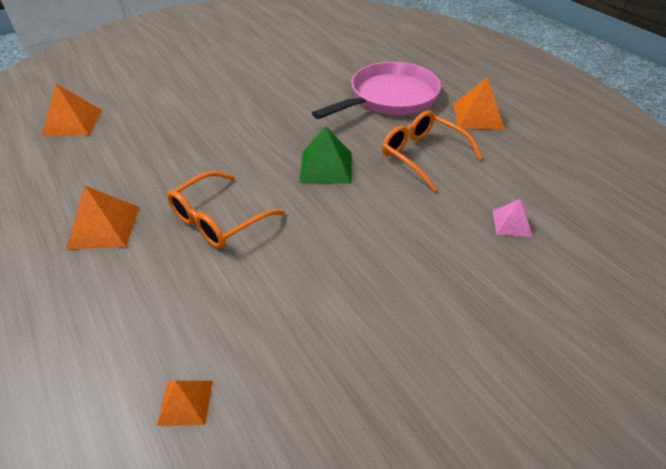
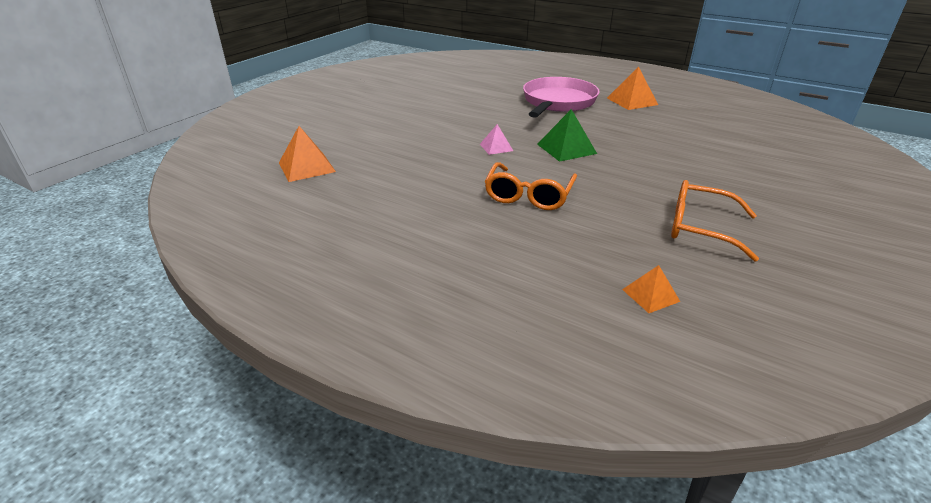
camera: 25 degrees left, 10 degrees down
orange pyramid [66,185,139,249] -> none
orange glasses [382,110,482,192] -> orange glasses moved to [671,180,759,262]
pink pyramid [493,199,532,237] -> pink pyramid moved to [480,124,513,155]

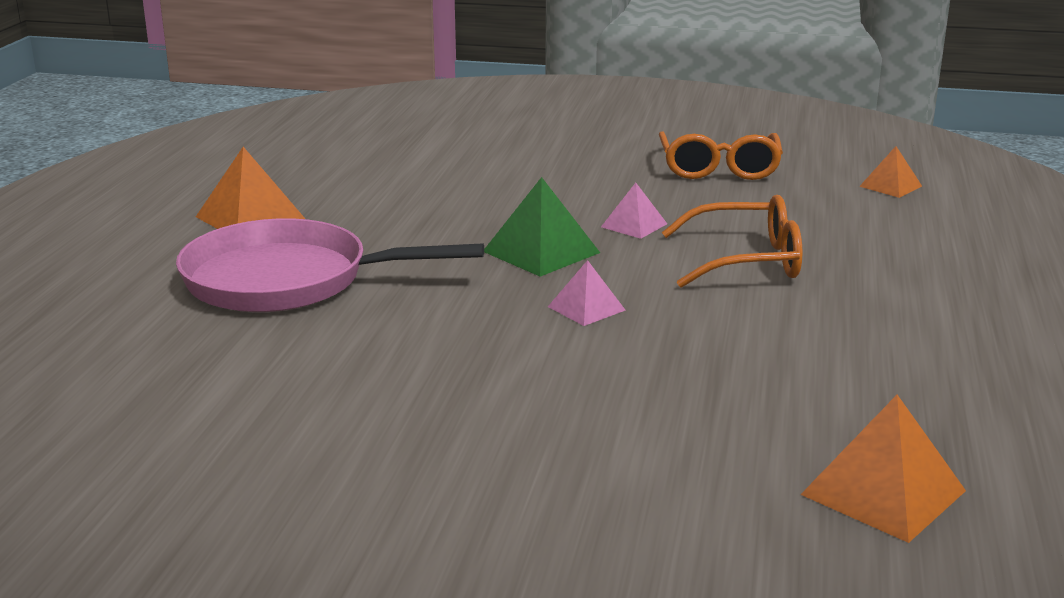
camera: 110 degrees left, 10 degrees down
none -> pink pyramid [601,183,667,239]

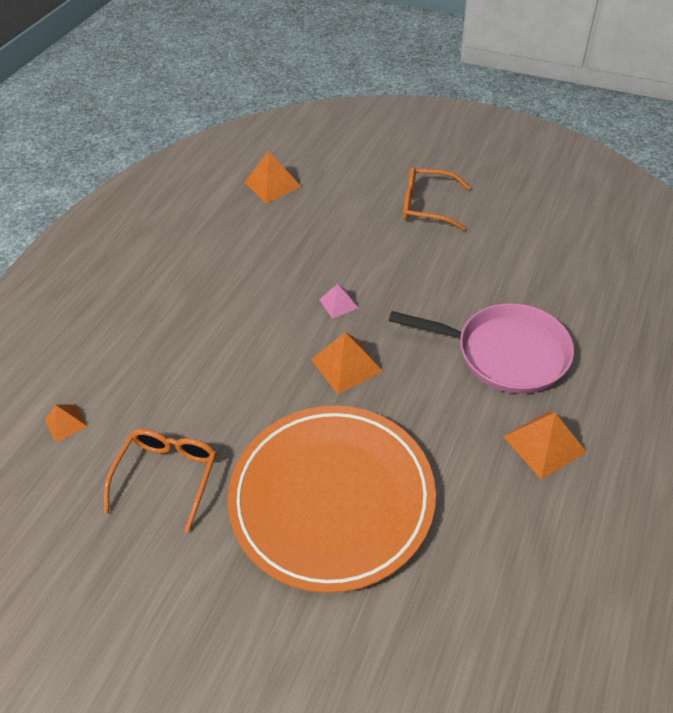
camera: 165 degrees left, 25 degrees up
green pyramid [484,177,600,277] -> orange pyramid [311,332,383,395]
pink pyramid [601,183,667,239] -> none
orange glasses [661,195,802,288] -> orange glasses moved to [403,167,471,231]
none -> orange plate [228,405,436,593]

